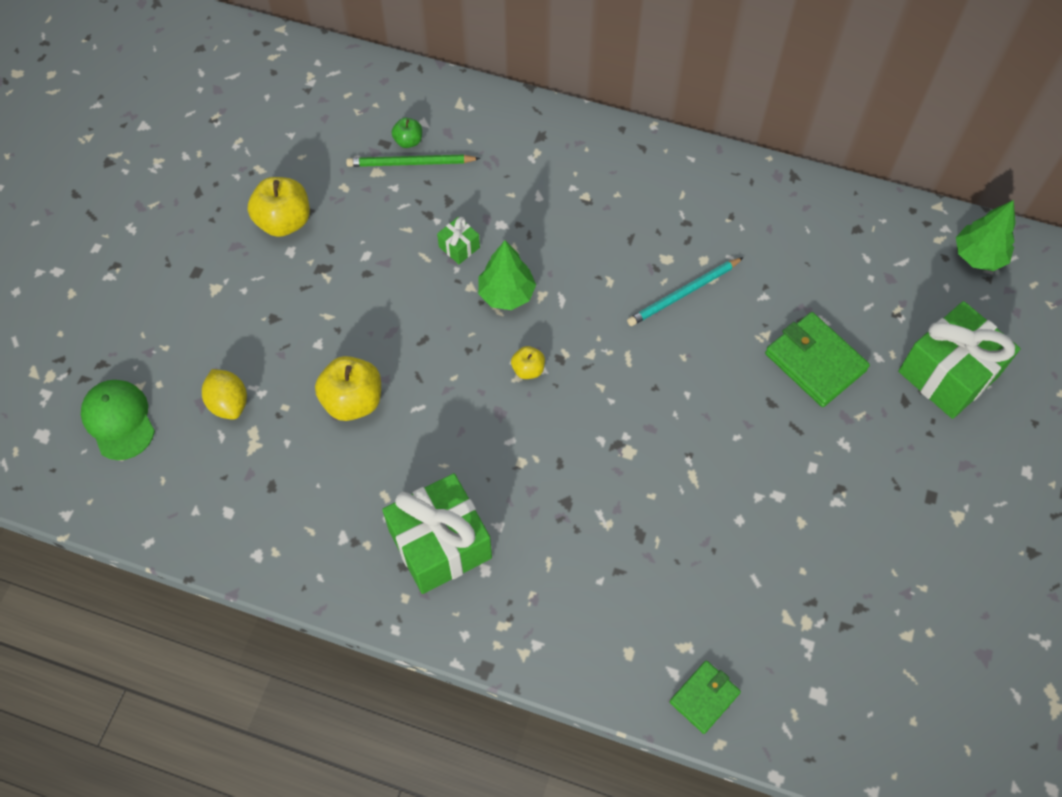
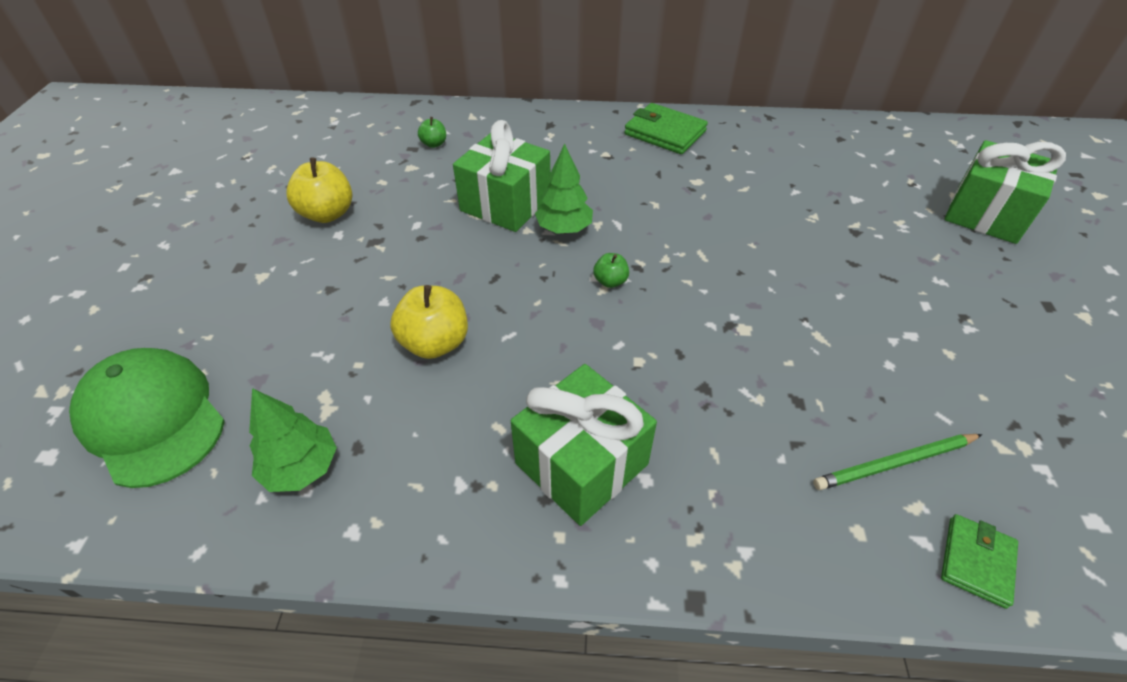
camera: 15 degrees left, 15 degrees down
green cap [81,380,155,460] -> green cap [69,348,225,488], size x1.52
yellow lemon [202,369,247,420] -> none
green pencil [346,154,481,167] -> green pencil moved to [813,434,982,490]
green gift [437,217,480,264] -> green gift [453,120,550,232], size x2.31
yellow apple [511,346,545,379] -> green apple [593,253,629,288]
turquoise pencil [627,257,744,326] -> none
green wallet [765,312,870,407] -> green wallet moved to [624,103,708,154]
green tree [956,200,1016,271] -> green tree moved to [249,388,337,492]

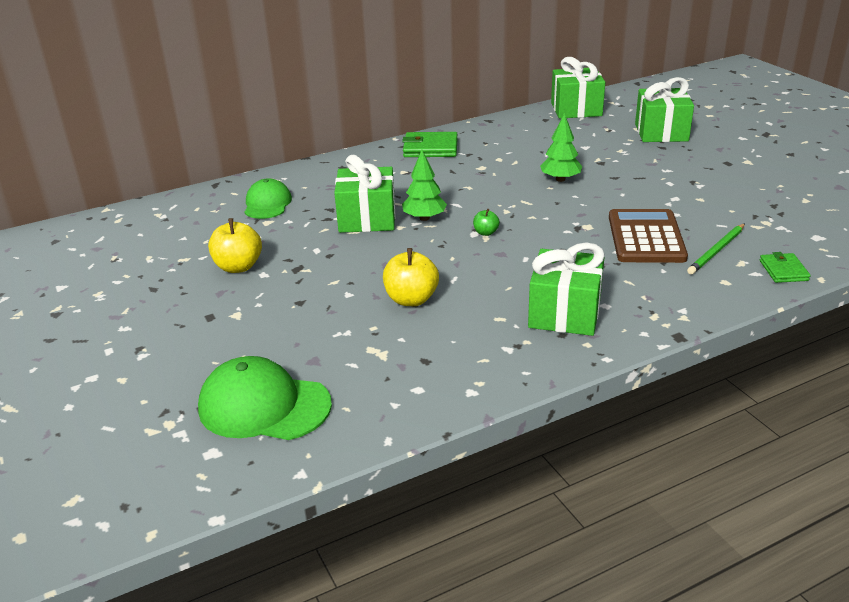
camera: 30 degrees left, 15 degrees down
green tree [249,388,337,492] -> green tree moved to [540,113,582,182]
green apple [418,117,446,148] -> green cap [244,178,292,219]
none -> green gift [551,57,605,119]
none -> brown calculator [609,209,688,263]

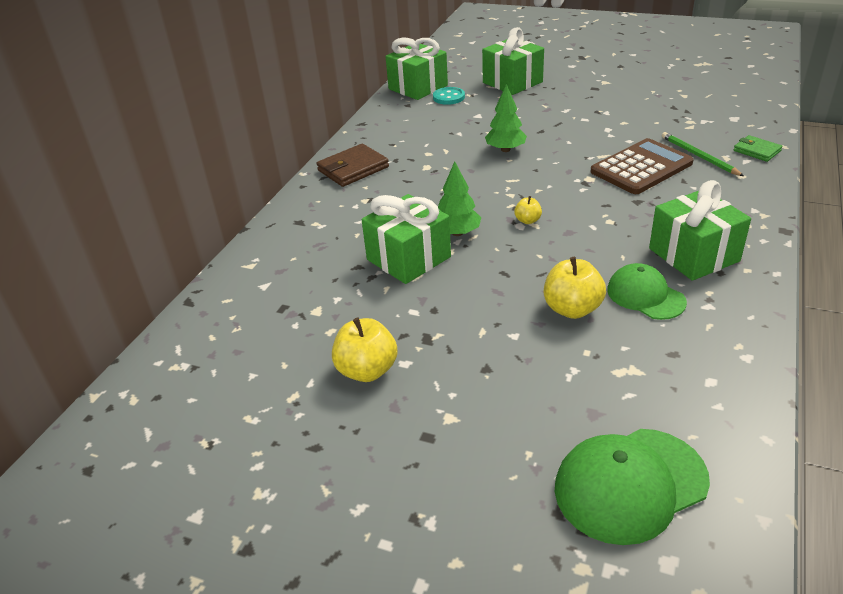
camera: 40 degrees left, 5 degrees up
green cap [244,178,292,219] -> green cap moved to [607,263,687,320]
green wallet [402,132,458,157] -> brown wallet [317,144,389,187]
green apple [473,209,500,236] -> yellow apple [514,196,542,224]
brown calculator [609,209,688,263] -> brown calculator turned 90 degrees clockwise [590,138,694,194]
green pencil [687,224,745,274] -> green pencil turned 150 degrees clockwise [662,132,744,176]
none -> turquoise button [433,87,465,105]

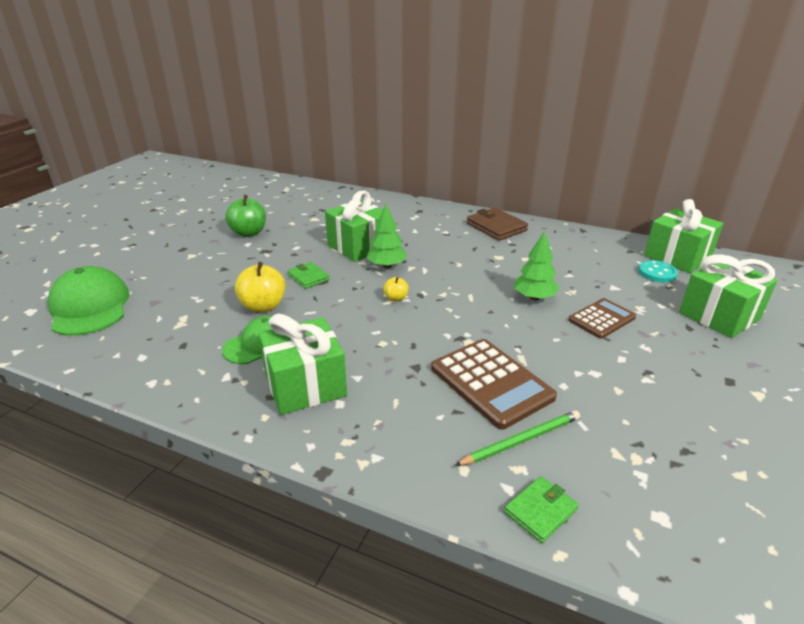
camera: 90 degrees right, 5 degrees down
yellow apple [332,318,398,382] -> green apple [225,195,266,237]
none -> green wallet [287,262,329,289]
none -> brown calculator [568,298,636,339]

